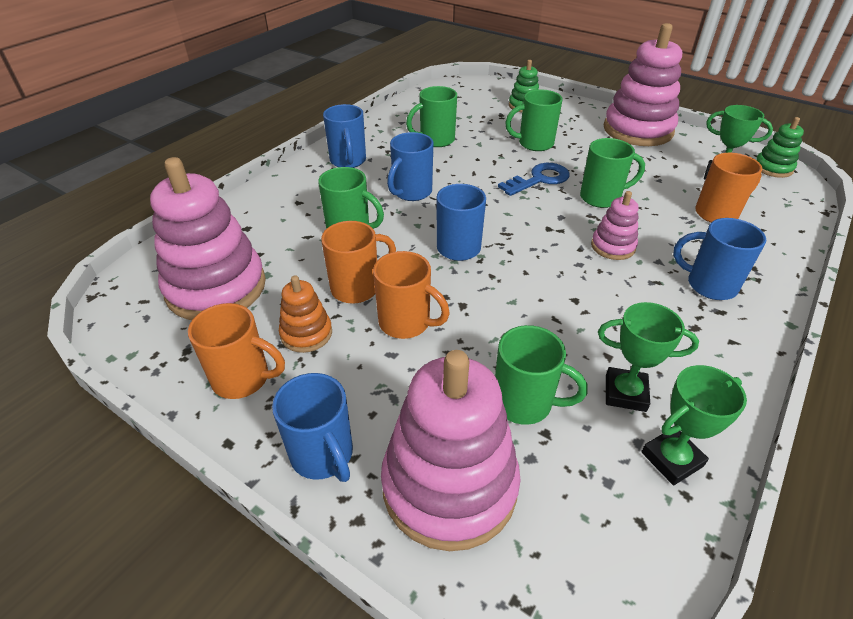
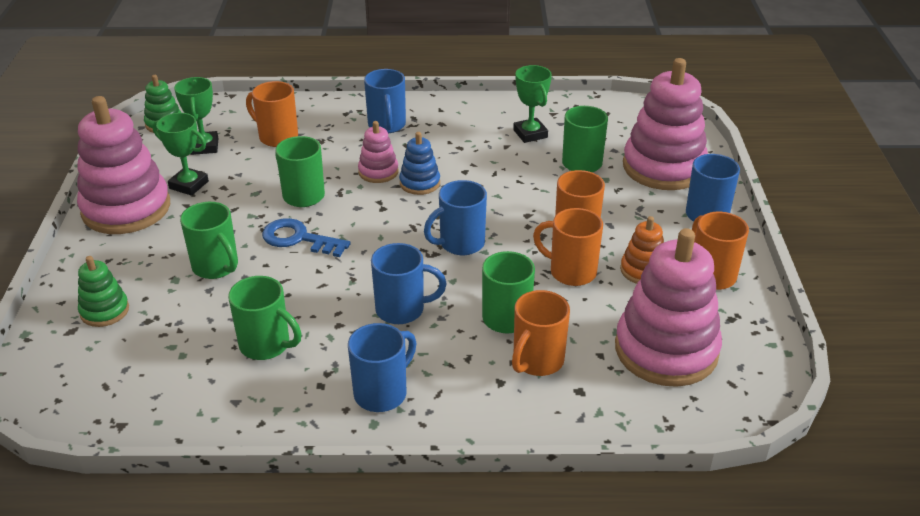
camera: 125 degrees left, 5 degrees down
green trophy [641,365,747,485] -> green trophy moved to [152,113,209,196]
none -> blue stacking toy [399,132,440,195]
none -> orange mug [512,290,570,376]

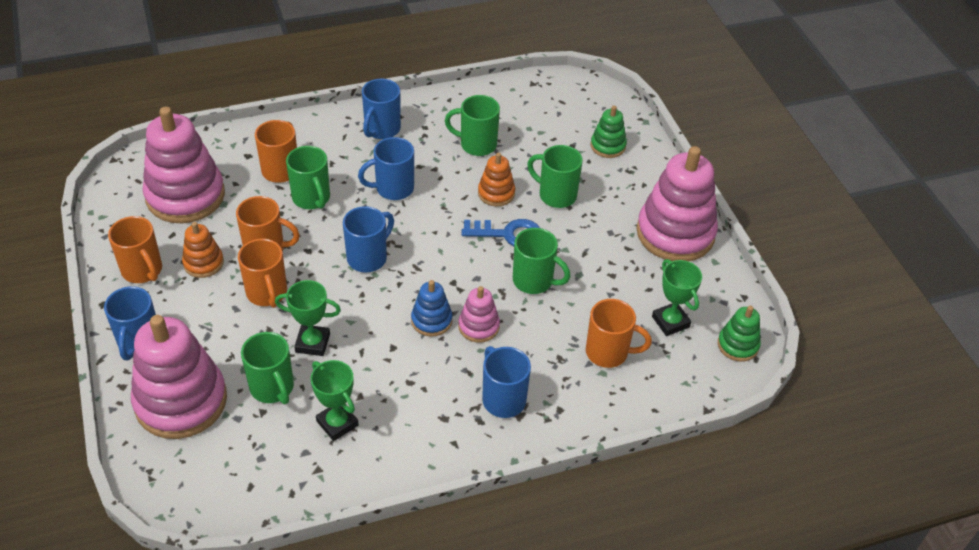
camera: 160 degrees right, 10 degrees up
green trophy [152,113,209,196] -> green trophy moved to [275,280,341,356]
none -> orange stacking toy [478,153,515,207]

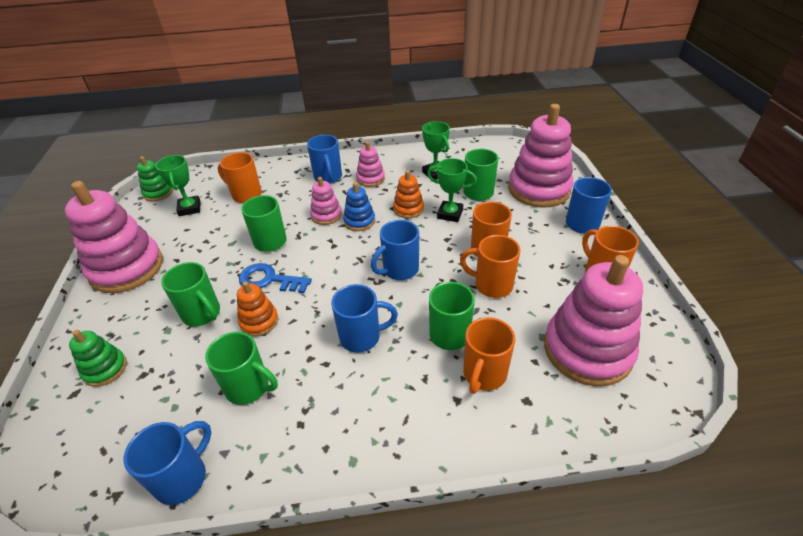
camera: 165 degrees left, 5 degrees down
orange stacking toy [182,222,224,278] -> orange stacking toy moved to [393,170,424,218]
blue mug [362,78,401,139] -> blue mug moved to [124,421,211,505]
none -> pink stacking toy [356,142,385,187]

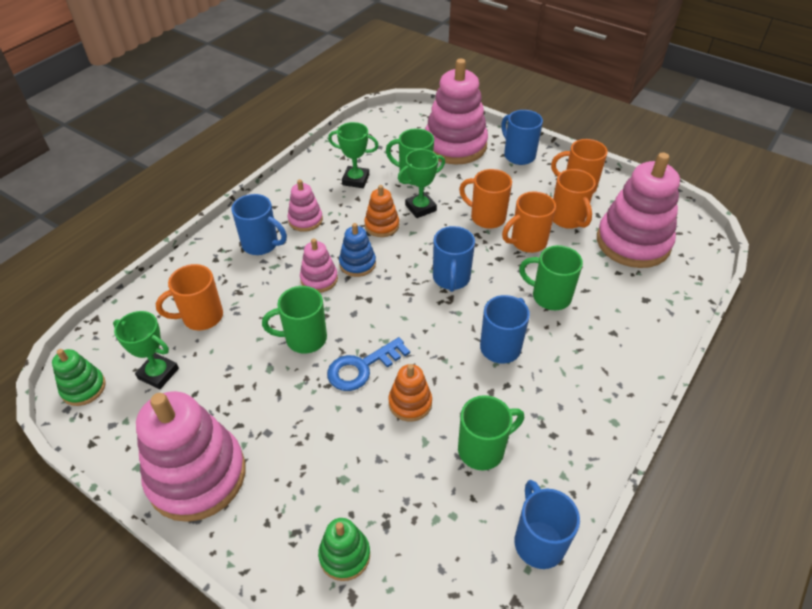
camera: 50 degrees left, 5 degrees up
green mug [161,262,220,327] -> none
orange mug [463,317,515,394] -> orange mug moved to [553,169,596,229]

